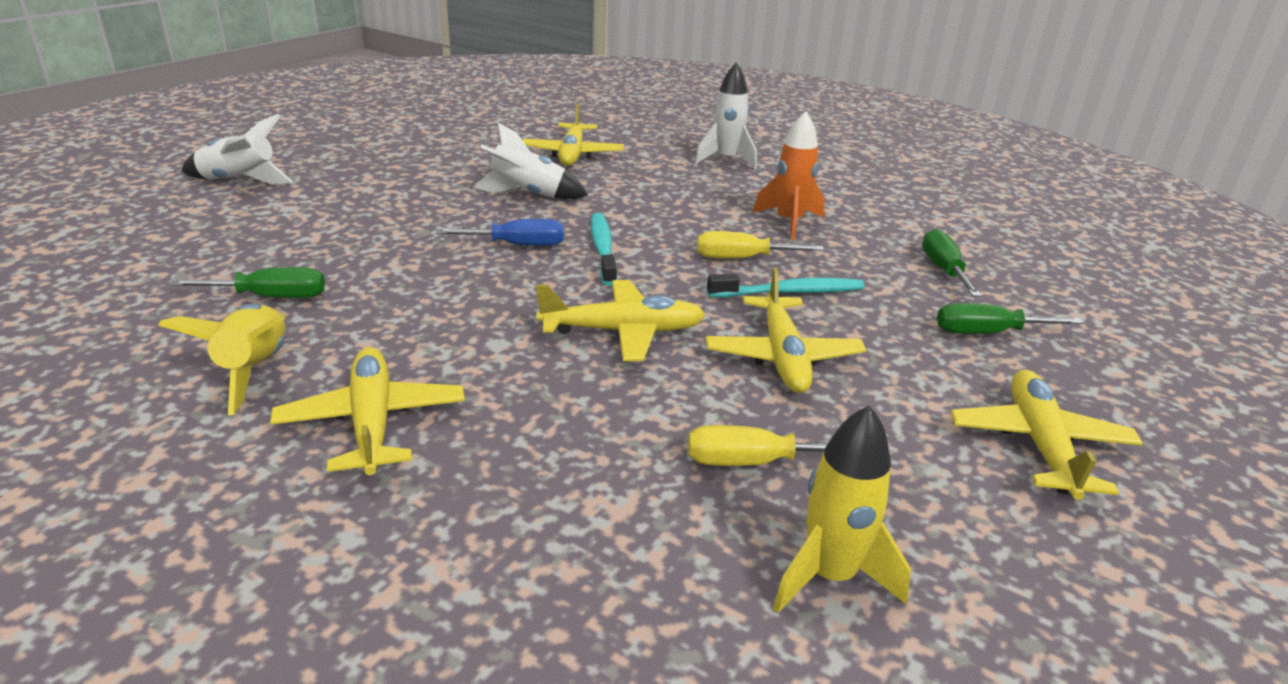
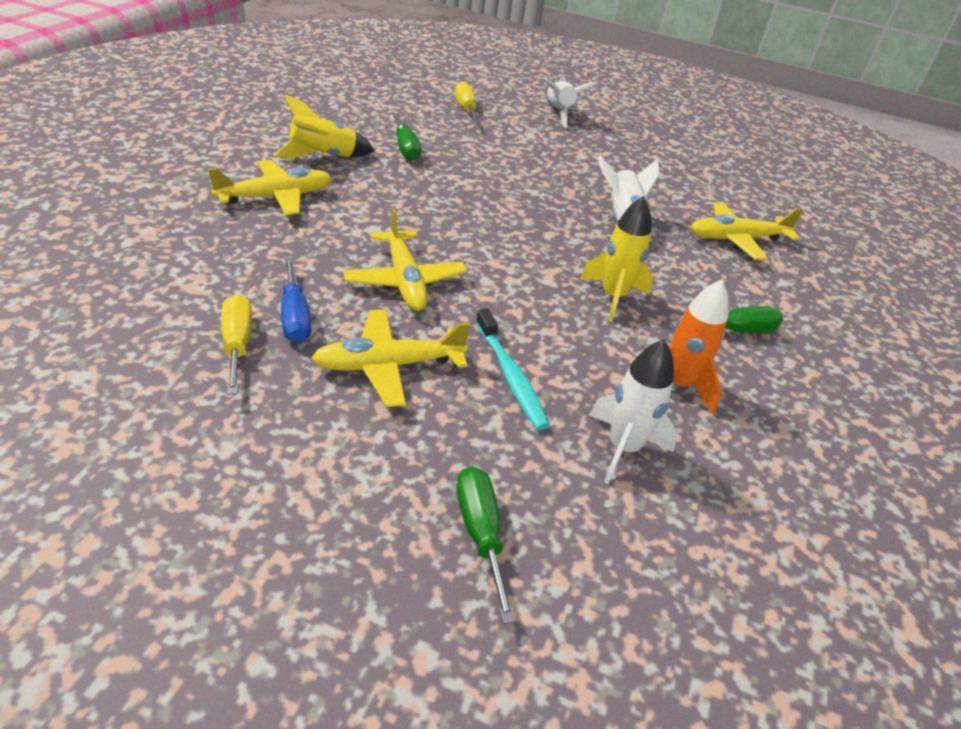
camera: 75 degrees right, 10 degrees up
blue screwdriver [436,219,564,246] -> blue screwdriver moved to [281,258,311,343]
turquoise toothbrush [590,213,617,286] -> none
white rocket [695,62,757,170] -> white rocket moved to [589,339,678,484]
yellow screwdriver [697,231,824,258] -> yellow screwdriver moved to [455,81,480,122]
yellow rocket [773,405,911,613] -> yellow rocket moved to [580,196,653,322]
green screwdriver [922,229,982,297] -> green screwdriver moved to [670,306,783,333]
yellow plane [951,369,1143,500] -> none

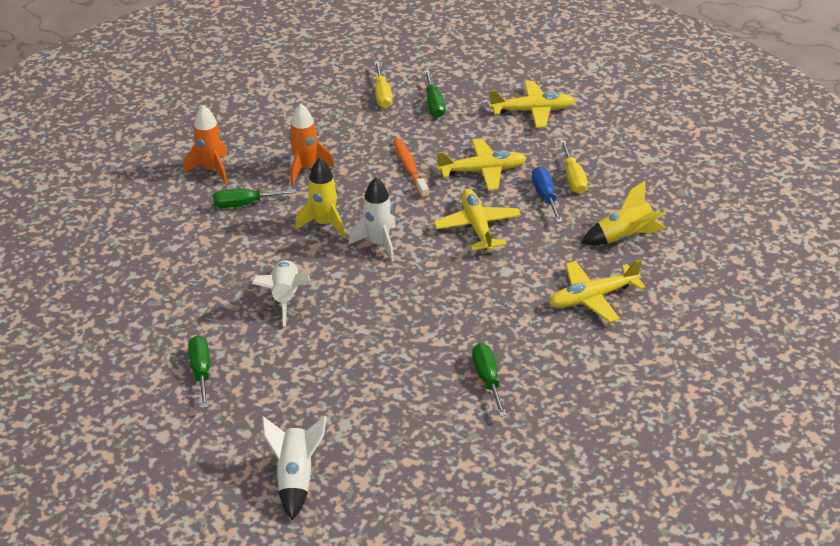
camera: 170 degrees left, 0 degrees up
yellow rocket [274,94,375,159] -> yellow rocket moved to [581,180,666,245]
yellow screwdriver [455,81,480,122] -> yellow screwdriver moved to [374,62,393,108]
turquoise toothbrush [476,308,550,430] -> orange toothbrush [393,138,429,199]
white rocket [589,339,678,484] -> white rocket moved to [348,177,396,262]
yellow plane [690,202,803,260] -> yellow plane moved to [489,81,575,128]
none -> orange rocket [184,105,228,184]
none -> green screwdriver [188,336,210,408]

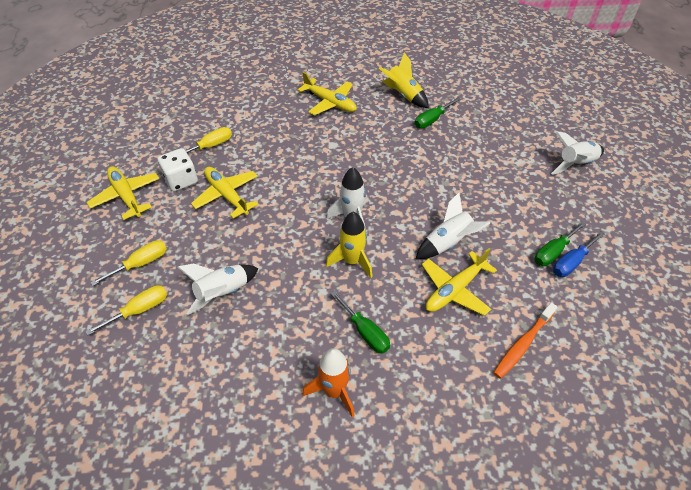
camera: 120 degrees left, 10 degrees up
orange rocket [289,103,335,185] -> none
orange toothbrush [393,138,429,199] -> orange toothbrush moved to [493,302,558,379]
green screwdriver [424,70,446,118] -> yellow screwdriver [91,240,167,286]
yellow plane [434,189,521,252] -> yellow plane moved to [422,248,497,316]
blue screwdriver [532,167,563,223] -> blue screwdriver moved to [553,231,605,277]
yellow rocket [581,180,666,245] -> yellow rocket moved to [379,52,429,108]
none -> white dice [158,148,198,191]
none -> white rocket [178,263,259,315]

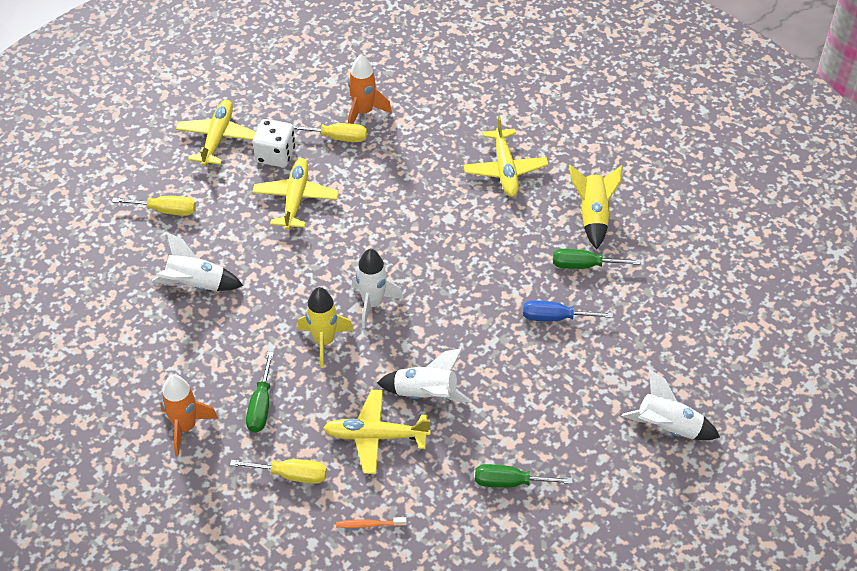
camera: 45 degrees right, 0 degrees up
yellow screwdriver [85,285,167,336] -> yellow screwdriver moved to [230,459,327,484]
orange toothbrush [493,302,558,379] -> orange toothbrush [336,517,407,528], size x0.59
blue screwdriver [553,231,605,277] -> blue screwdriver moved to [523,300,613,321]
none -> orange rocket [348,55,392,124]

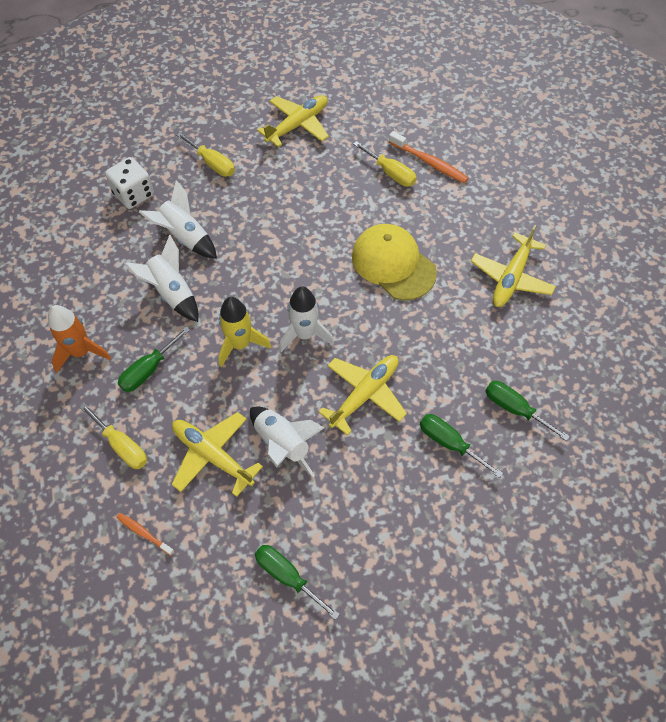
camera: 35 degrees right, 10 degrees up
yellow plane [252,158,339,230] -> yellow plane moved to [319,355,407,436]
white dice [253,119,295,167] -> white dice moved to [105,157,154,209]
orange rocket [348,55,392,124] -> orange toothbrush [389,131,468,183]
blue screwdriver [523,300,613,321] -> green screwdriver [420,414,503,478]
yellow rocket [569,165,623,249] -> none
white rocket [622,369,720,440] -> white rocket moved to [124,235,198,322]
none -> yellow cap [352,224,437,300]

